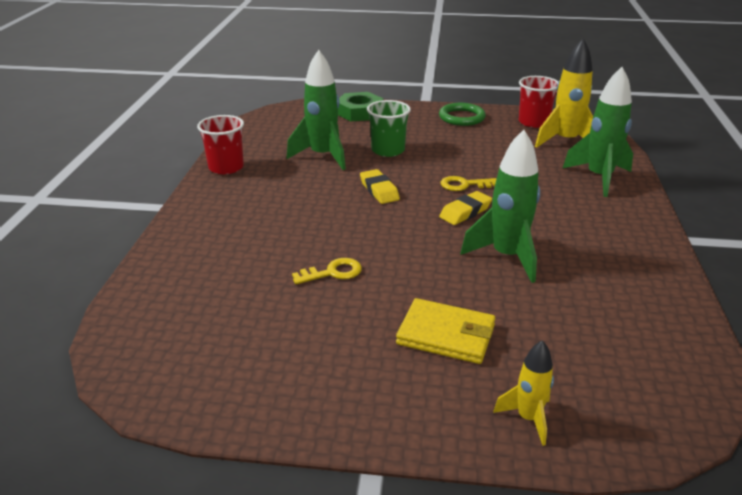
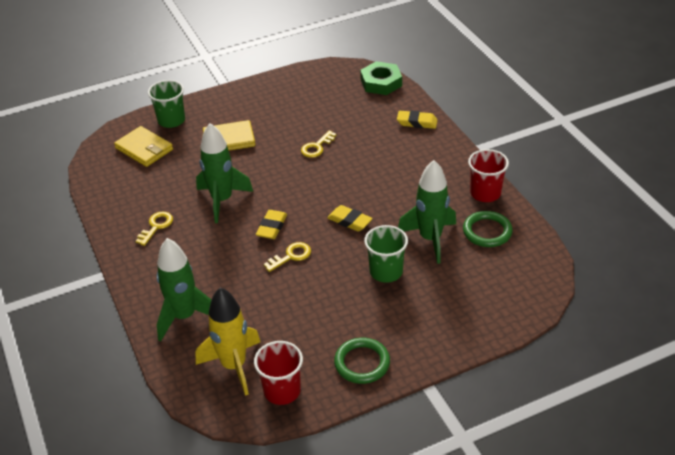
camera: 150 degrees right, 10 degrees up
green nut [338,92,384,121] -> green nut moved to [360,61,402,95]
yellow rocket [493,340,554,446] -> green cup [148,80,185,128]
none -> yellow wallet [114,126,173,167]
none -> yellow key [136,212,173,246]
none -> yellow eraser [397,111,438,129]
none -> green ring [463,211,513,247]

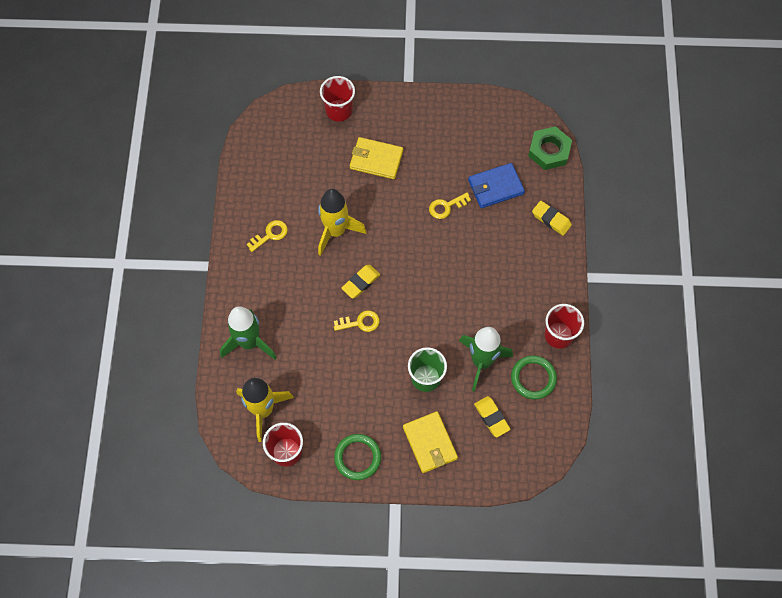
camera: 25 degrees right, 25 degrees up
yellow wallet [114,126,173,167] -> yellow wallet moved to [403,411,458,473]
green cup [148,80,185,128] -> red cup [320,76,355,121]
green rocket [196,123,253,223] -> yellow rocket [318,189,366,256]
yellow eraser [327,205,373,232] -> yellow eraser moved to [474,396,510,437]
none -> blue wallet [468,163,525,208]

